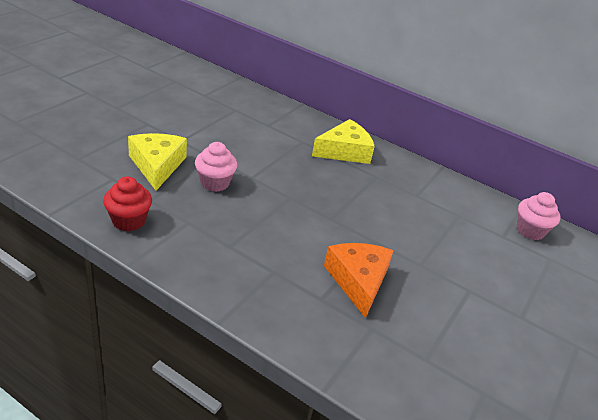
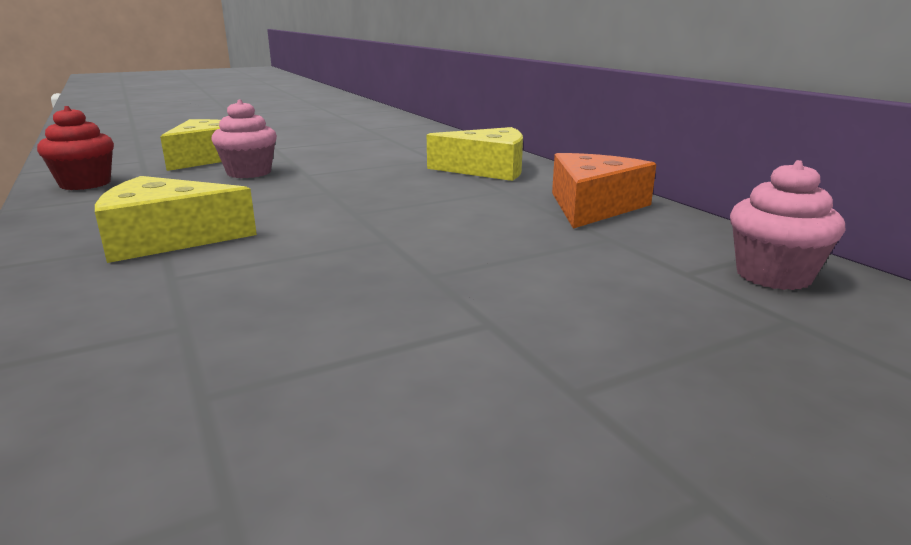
camera: 35 degrees right, 15 degrees down
orange cheese [324,243,394,319] -> orange cheese moved to [552,153,656,229]
none -> yellow cheese [95,176,257,263]

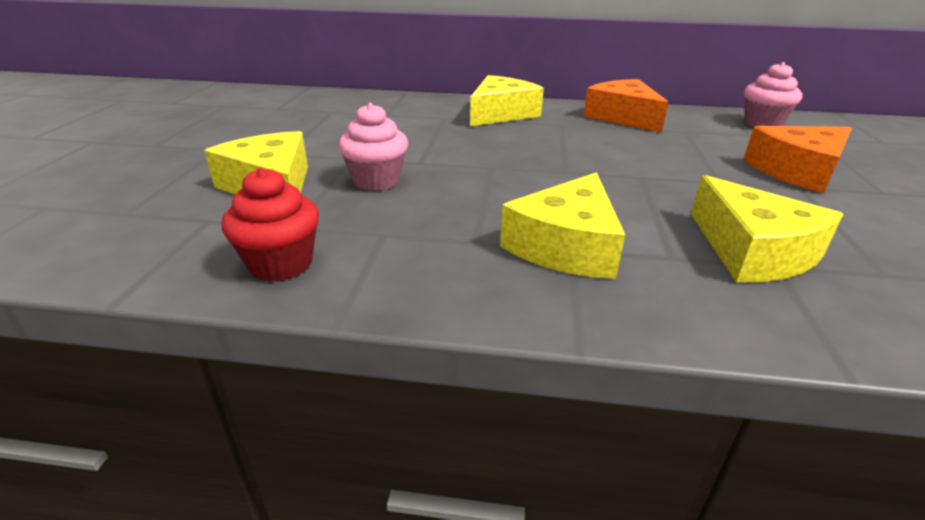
camera: 55 degrees left, 10 degrees up
none -> yellow cheese [691,175,843,283]
none -> orange cheese [743,126,852,193]

